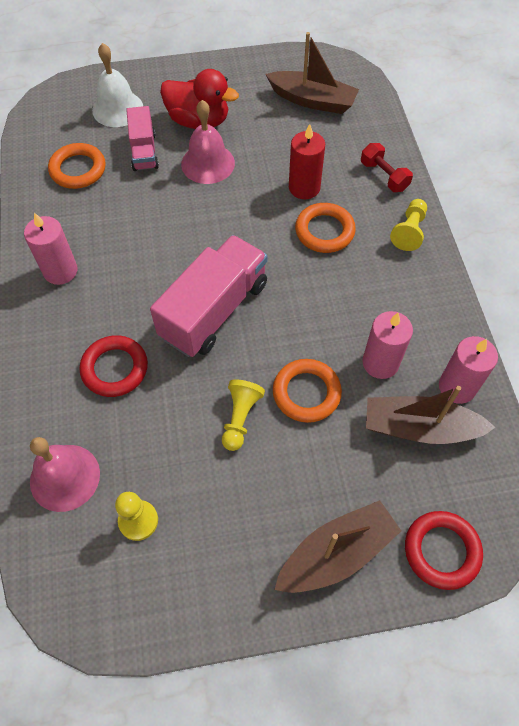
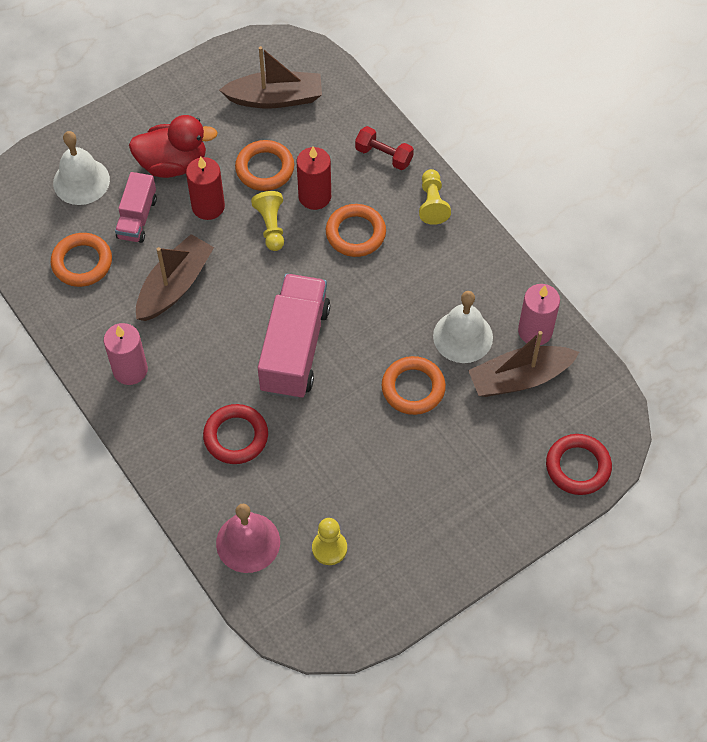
camera: 25 degrees left, 0 degrees up
pink truck [126,106,159,171] -> pink truck turned 45 degrees clockwise [115,172,157,243]
pink bell [181,100,235,184] -> red candle [186,157,225,220]
yellow pawn [222,379,265,451] -> yellow pawn moved to [251,191,284,251]
brown boat [274,500,401,593] -> brown boat moved to [136,234,214,321]
pink candle [362,311,413,379] -> white bell [433,291,493,363]
none -> orange ring [235,140,294,191]

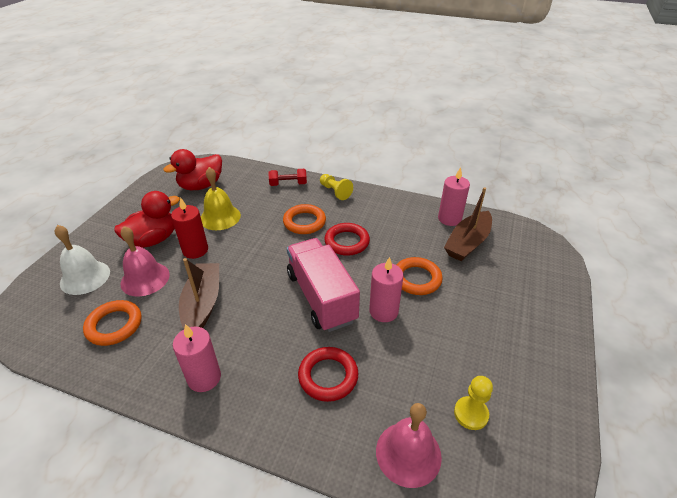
camera: 35 degrees left, 20 degrees down
pink truck [115,172,157,243] -> pink bell [121,226,170,296]
brown boat [219,46,322,108] -> red duck [163,149,222,190]
orange ring [235,140,294,191] -> yellow bell [201,167,241,230]
yellow pawn [251,191,284,251] -> none
red candle [296,147,331,210] -> none
white bell [433,291,493,363] -> none
red ring [546,434,612,495] -> red ring moved to [324,223,370,256]
none -> pink candle [369,257,404,322]

